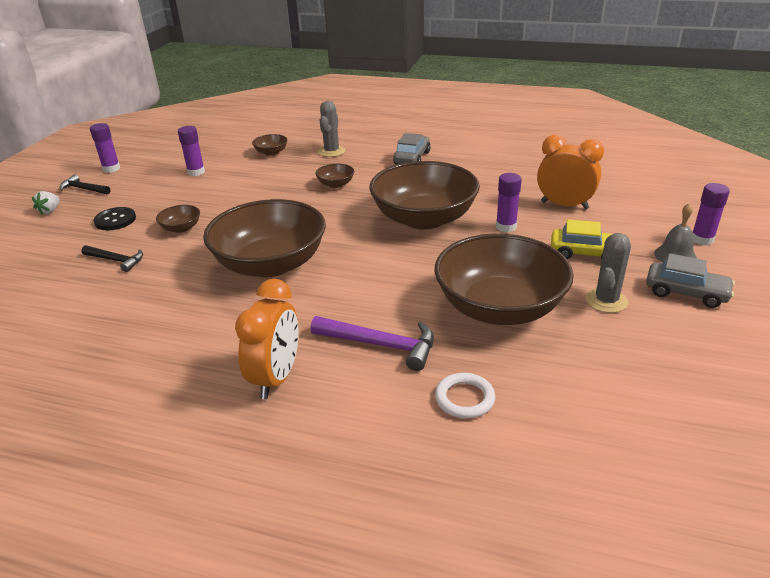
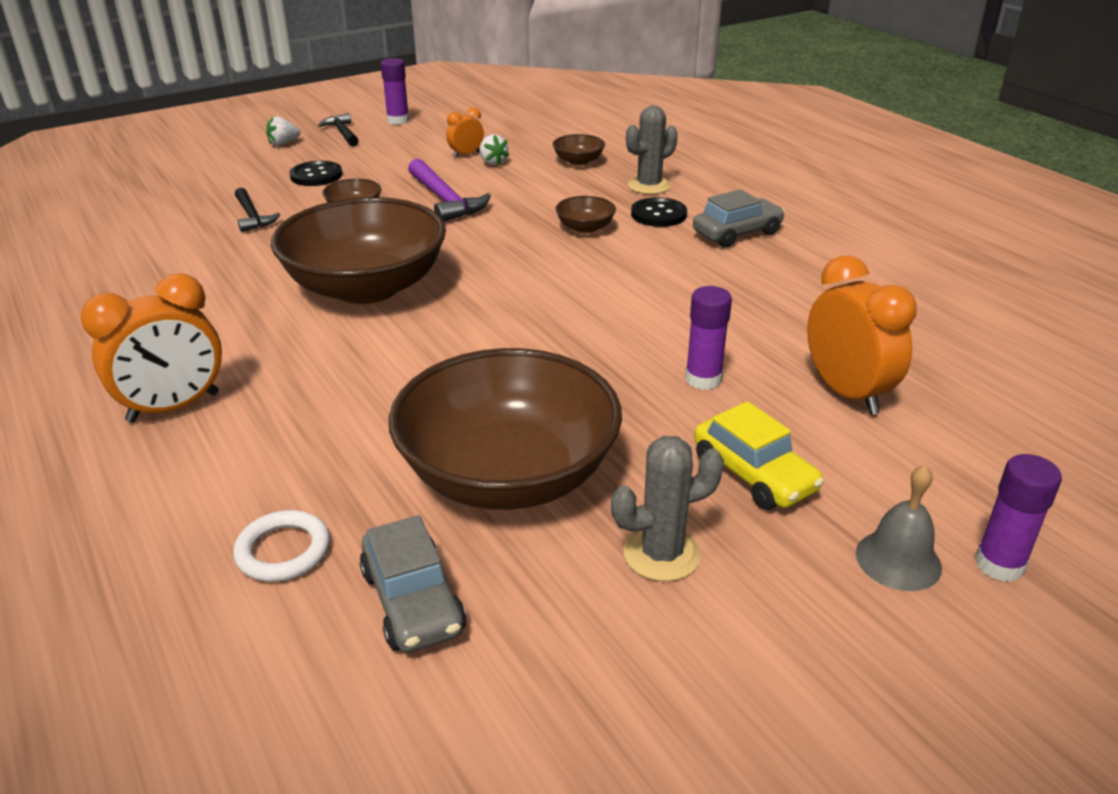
camera: 40 degrees right, 0 degrees up
purple glue stick [178,126,205,176] -> orange clock [446,107,484,158]
purple hammer [310,316,434,371] -> purple hammer moved to [408,158,491,222]
brown bowl [369,161,480,230] -> none
grey car [646,253,735,308] -> grey car moved to [360,515,466,653]
none -> white strawberry [480,135,509,165]
none -> black button [631,197,687,227]

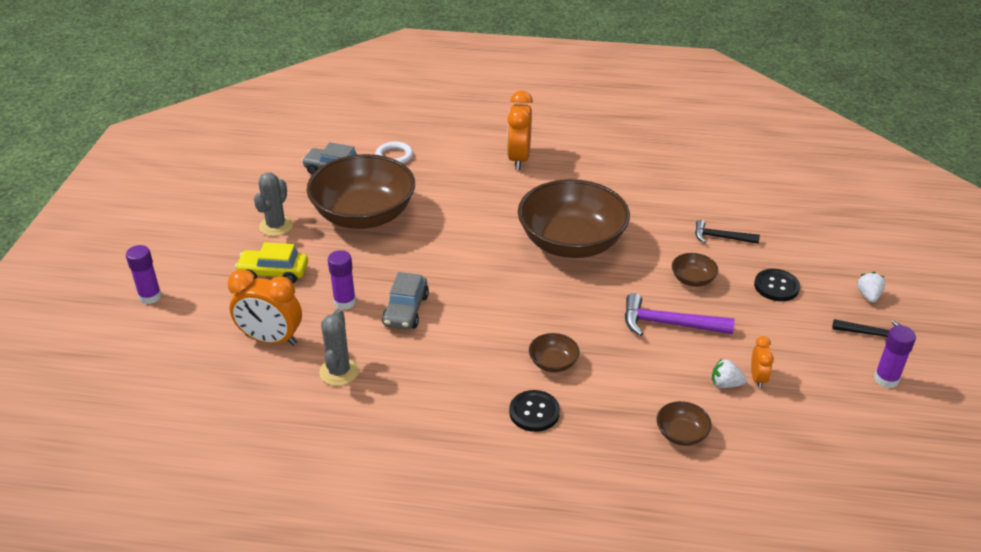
camera: 130 degrees right, 5 degrees up
grey cactus [626,105,678,194] -> grey cactus moved to [319,309,359,386]
grey car [693,190,785,247] -> grey car moved to [382,272,429,329]
grey bell [856,464,942,591] -> none

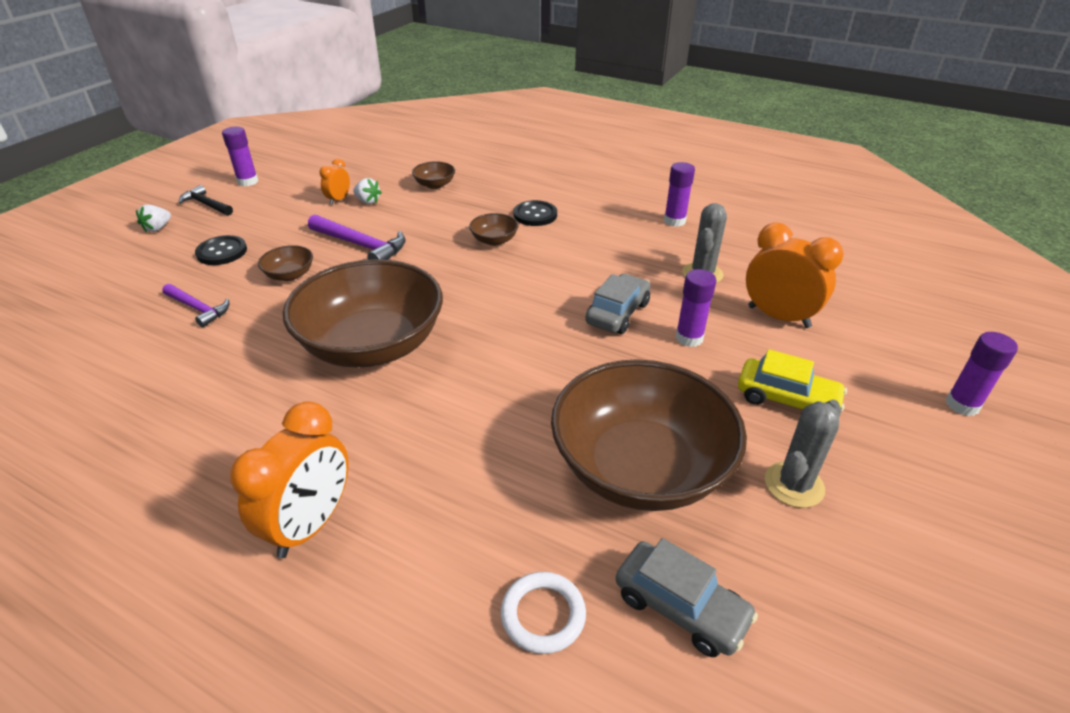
camera: 160 degrees left, 0 degrees up
black hammer [695,220,760,244] -> purple hammer [162,284,229,327]
none -> purple glue stick [664,162,695,227]

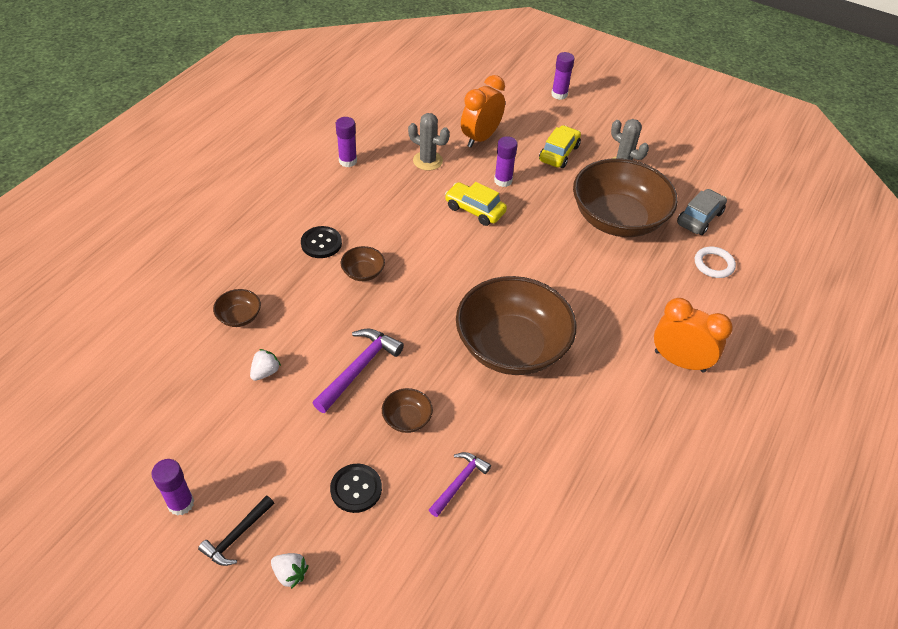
camera: 90 degrees left, 10 degrees up
orange clock [320,158,350,205] -> none
grey car [585,274,651,334] -> yellow car [445,182,507,226]

